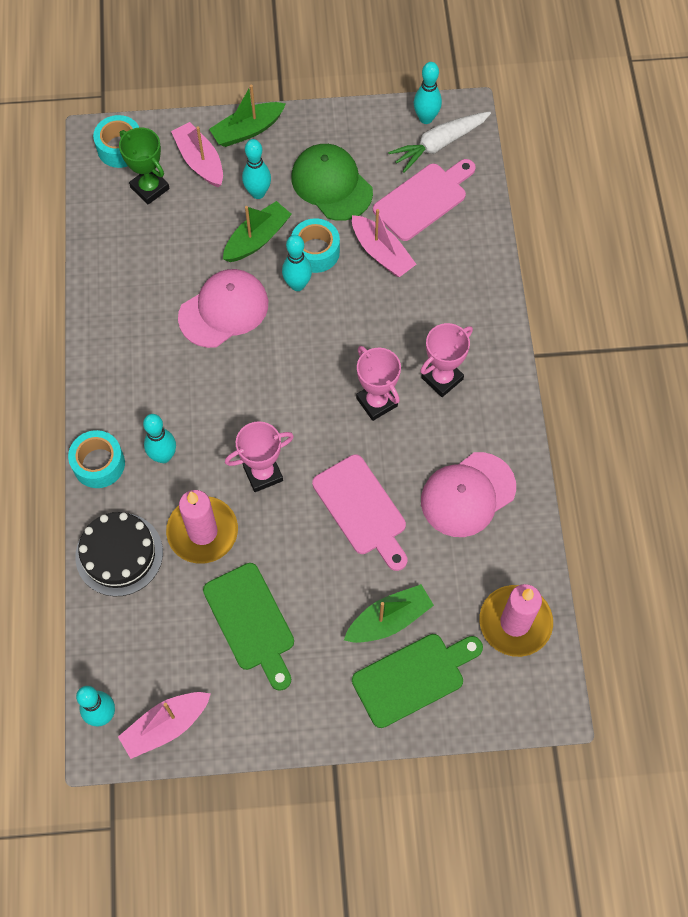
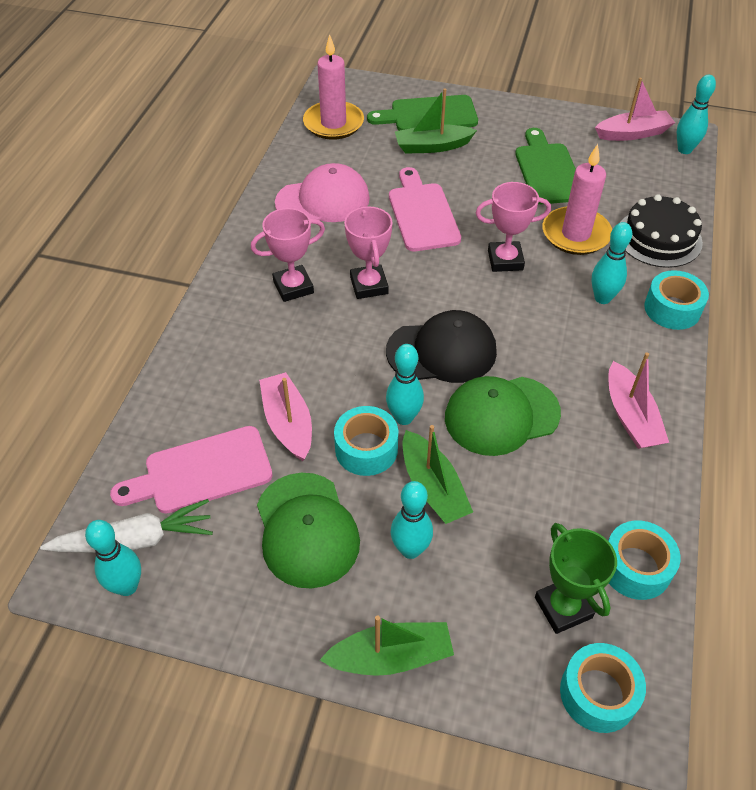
camera: 160 degrees left, 15 degrees down
pink boat [171,122,223,188] -> pink boat moved to [608,352,669,449]
pink cap [178,269,268,348] -> green cap [445,376,561,456]
green boat [223,201,292,262] -> green boat turned 90 degrees counterclockwise [403,425,473,524]
none -> black cap [386,310,497,383]
none -> turquoise tape [608,521,680,600]

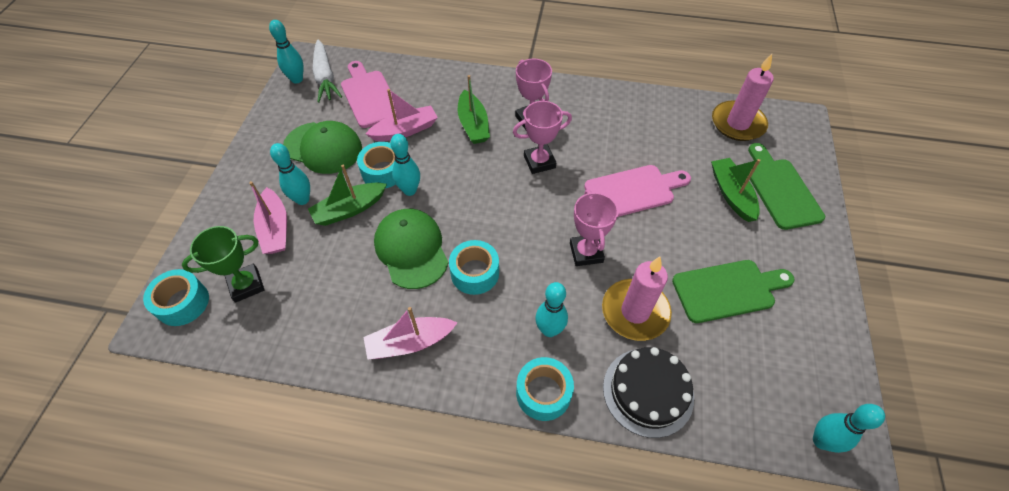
camera: 85 degrees right, 5 degrees up
green cap [257,473,360,588] -> green cap turned 135 degrees counterclockwise [283,121,362,174]
pink cap [275,163,370,222] -> none
green boat [320,616,454,676] -> green boat moved to [458,75,490,144]
black cap [386,310,497,383] -> none
pink boat [595,77,675,141] -> pink boat moved to [249,181,287,254]
turquoise tape [608,521,680,600] -> turquoise tape moved to [449,240,499,295]

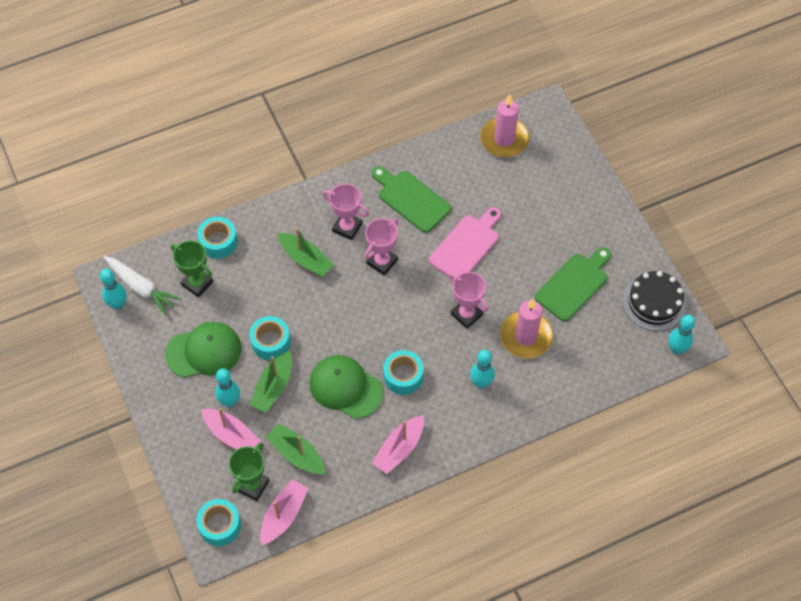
camera: 35 degrees left, 5 degrees up
pink cutting board [341,61,396,128] -> green trophy [171,240,213,297]
pink boat [366,89,438,142] -> pink boat moved to [260,479,308,545]
turquoise bowling pin [390,134,420,196] -> none
turquoise tape [516,357,574,421] -> turquoise tape moved to [197,217,238,259]
black cake [603,347,694,438] -> black cake moved to [623,271,686,331]
green boat [711,158,761,222] -> green boat moved to [266,423,325,474]
green cutting board [748,143,825,230] -> green cutting board moved to [371,166,451,233]

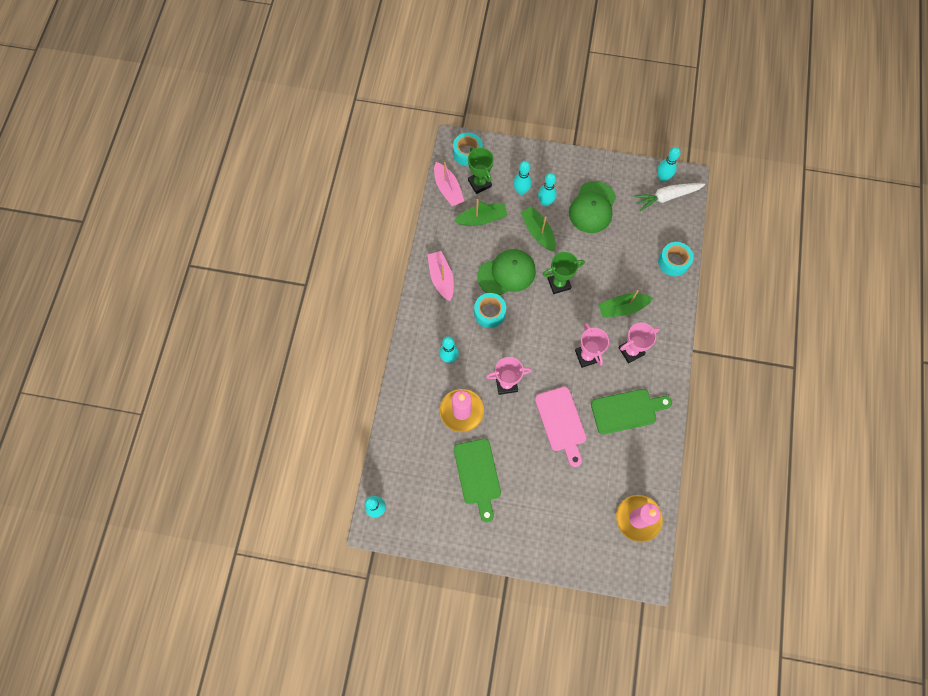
camera: 125 degrees right, 10 degrees up
green trophy [171,240,213,297] -> green trophy moved to [543,252,585,294]
pink boat [201,408,262,450] -> turquoise bowling pin [513,161,532,195]
turquoise tape [249,316,291,360] -> none
black cake [623,271,686,331] -> none

